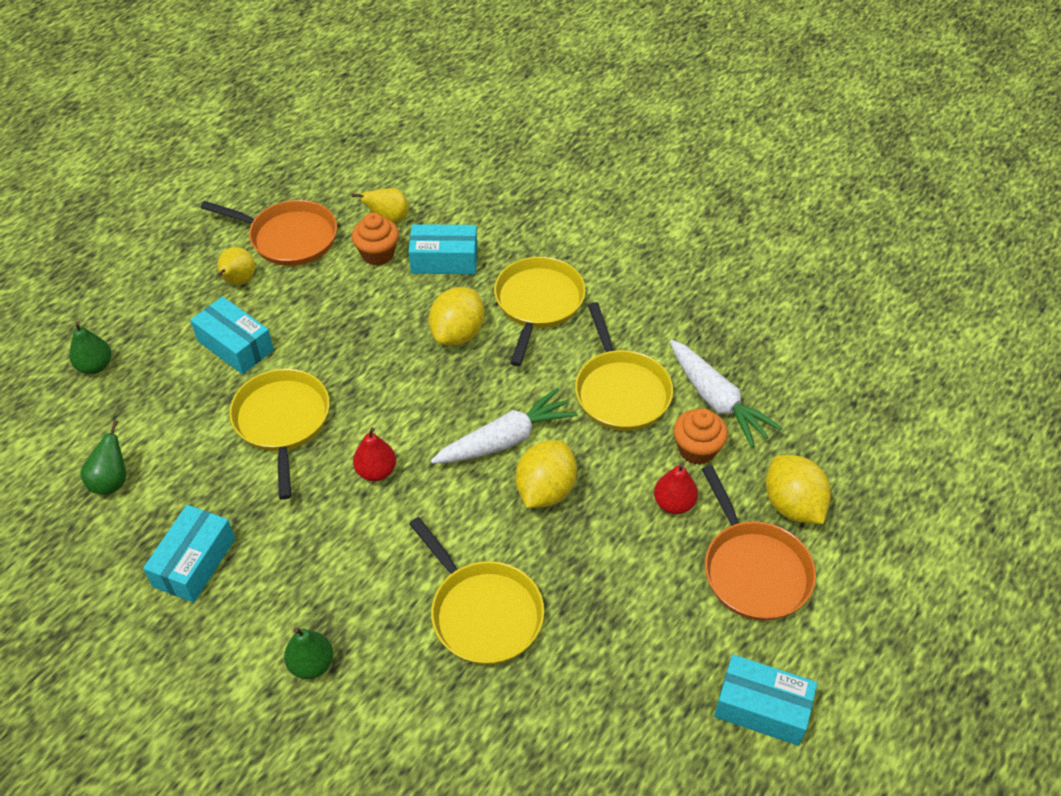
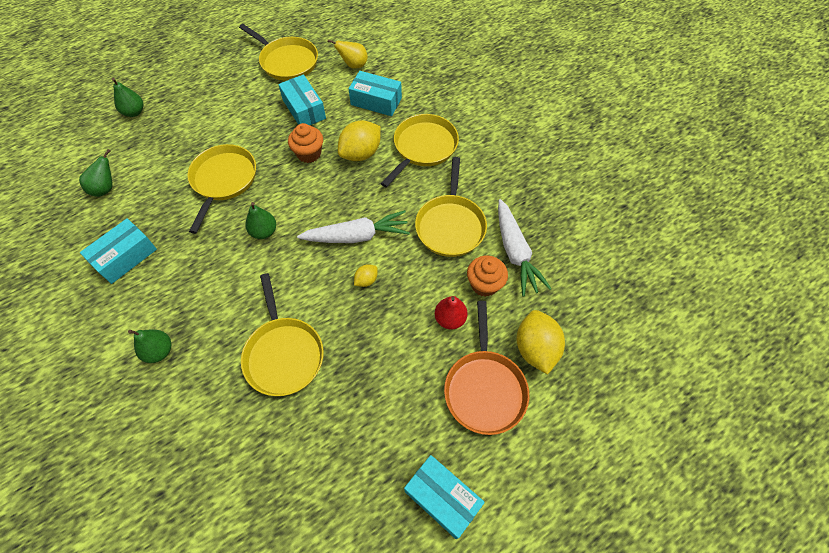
camera: 20 degrees right, 10 degrees up
turquoise box [190,296,274,374] -> turquoise box moved to [278,75,326,125]
orange pan [200,200,337,266] -> yellow pan [239,24,318,81]
yellow pear [217,247,255,285] -> none
orange cupcake [352,213,399,266] -> orange cupcake moved to [288,123,323,163]
red pear [353,427,396,481] -> green pear [245,202,276,239]
yellow lemon [516,440,577,508] -> yellow lemon [354,264,378,287], size x0.49

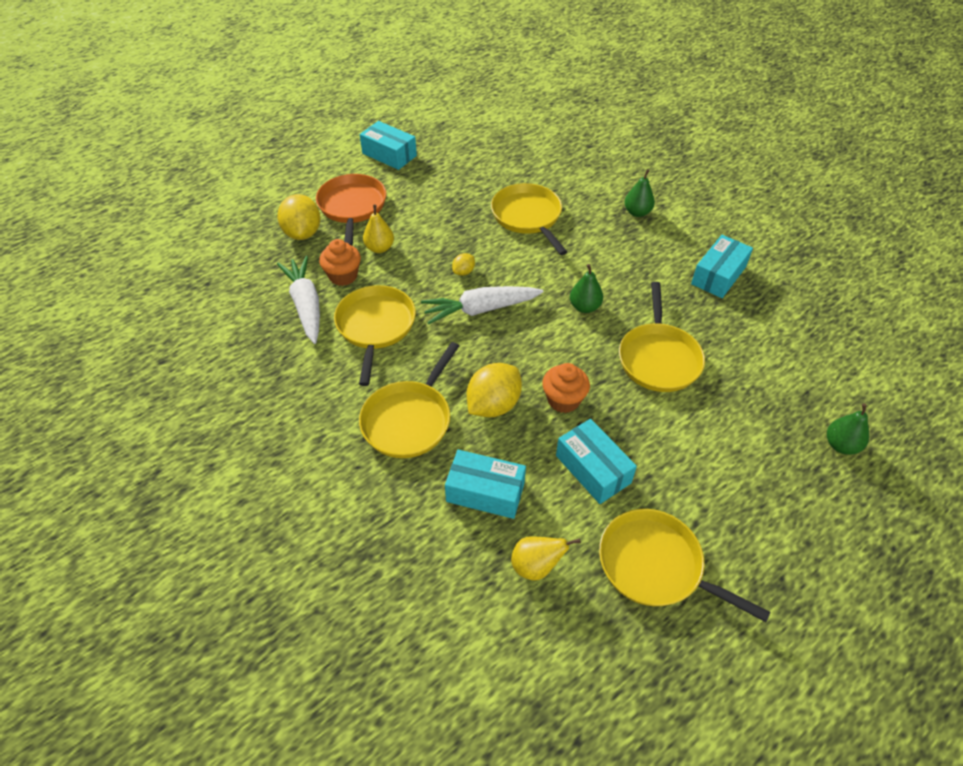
camera: 175 degrees right, 10 degrees down
green pear [79,149,112,197] -> none
red pear [435,296,468,329] -> yellow pear [363,204,394,253]

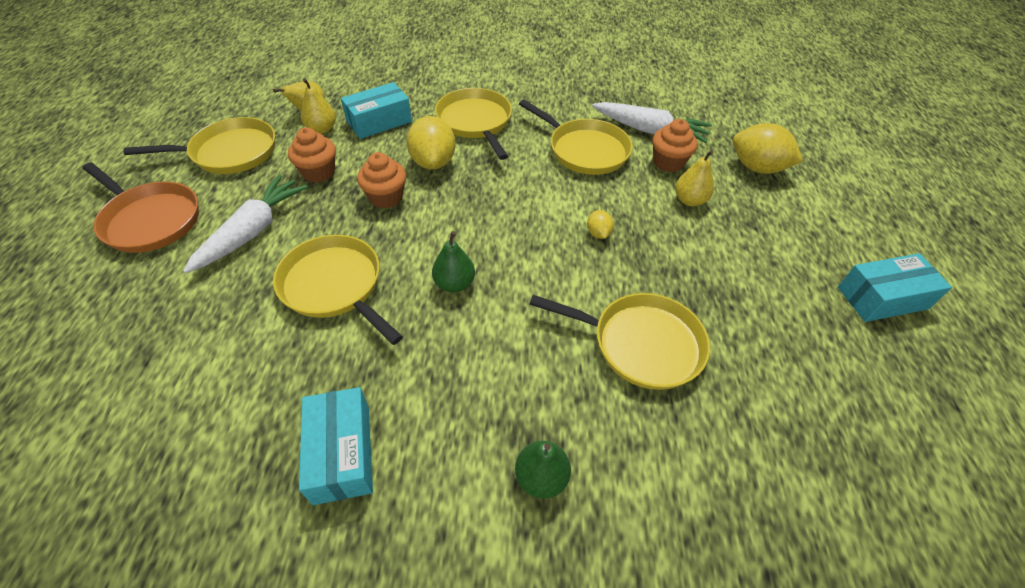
camera: 130 degrees right, 0 degrees up
orange pan [316,174,387,246] -> orange pan moved to [83,163,199,253]
white carrot [421,286,544,325] -> white carrot moved to [183,175,308,273]
turquoise box [556,419,637,504] -> orange cupcake [288,128,336,183]
green pear [827,404,869,455] -> none
none -> yellow pear [301,78,336,134]

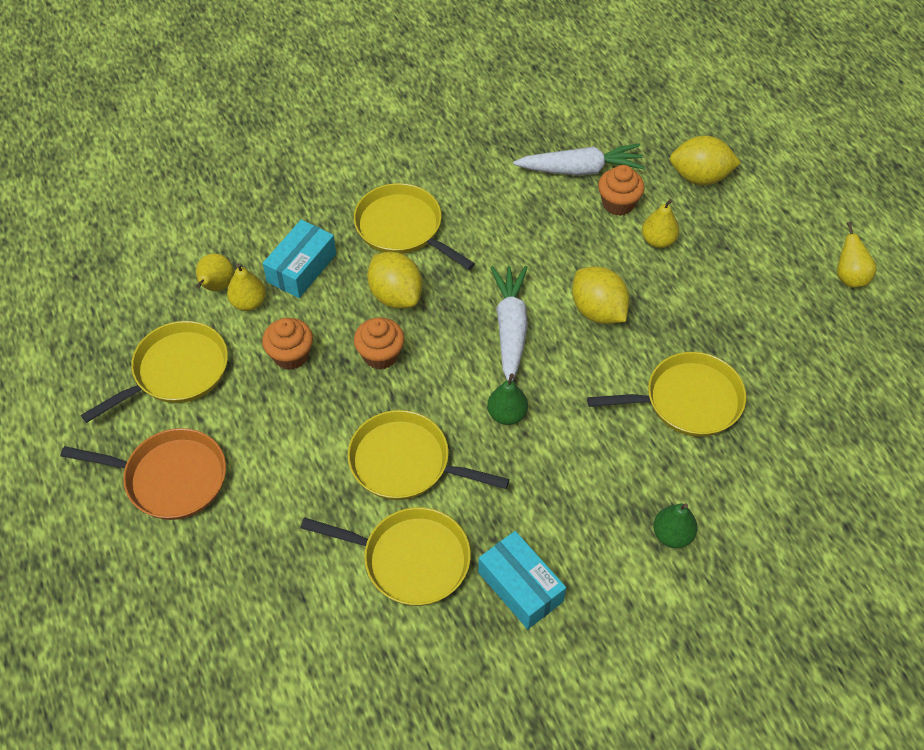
camera: 25 degrees left, 5 degrees up
white carrot [183,175,308,273] -> white carrot moved to [490,266,528,381]
yellow pan [519,100,633,175] -> yellow pan moved to [301,507,471,606]
yellow lemon [587,210,614,239] -> yellow lemon [572,266,629,324], size x2.05
turquoise box [838,253,952,322] -> yellow pear [837,222,877,287]

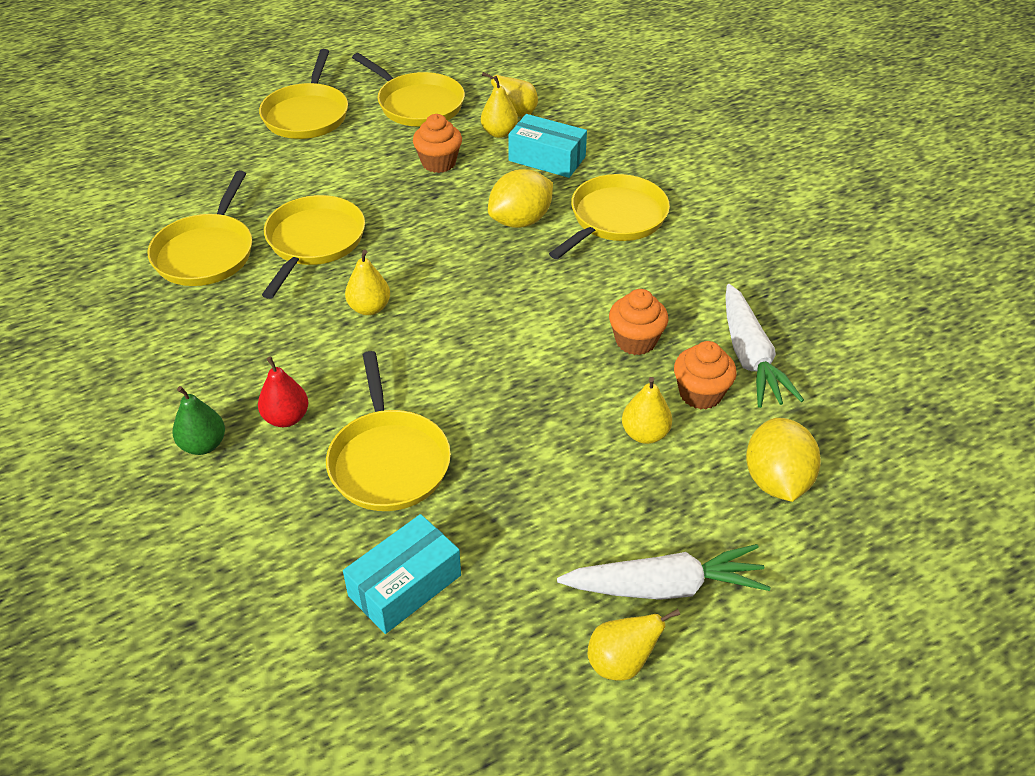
camera: 85 degrees right, 10 degrees down
orange pan [61,428,226,520] -> yellow pan [259,49,348,139]
orange cupcake [354,317,405,370] -> orange cupcake moved to [609,289,668,355]
turquoise box [478,531,566,629] -> turquoise box moved to [343,514,461,634]
green pear [487,373,528,425] -> yellow pear [345,250,390,315]
white carrot [490,266,528,381] -> white carrot moved to [557,544,771,600]
yellow lemon [572,266,629,324] -> none
none -> red pear [258,357,308,427]

